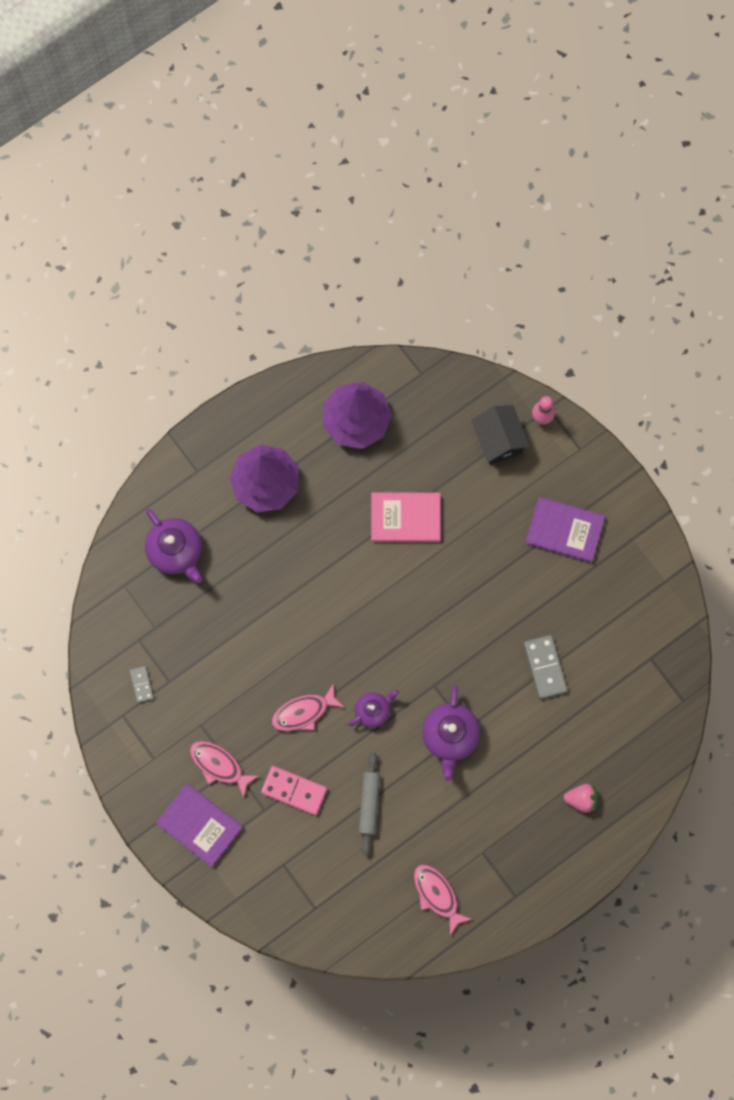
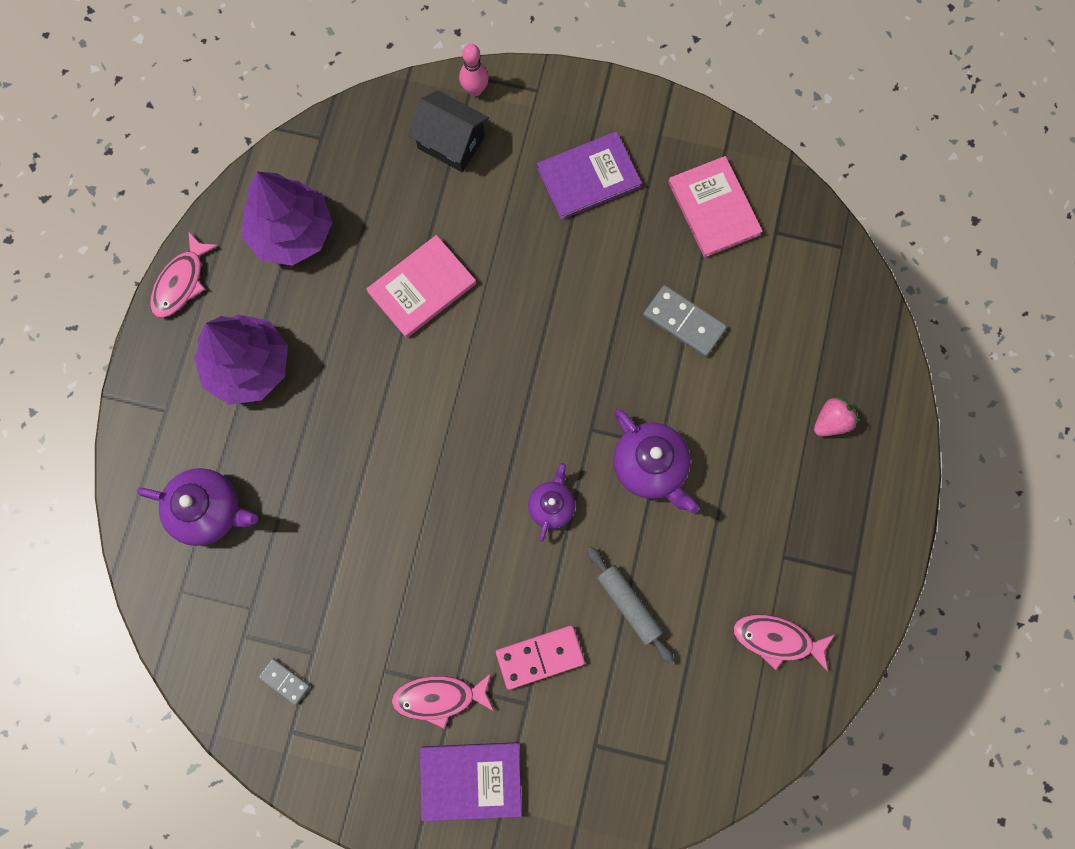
camera: 40 degrees left, 0 degrees up
pink fish [272,683,345,731] -> pink fish moved to [150,231,219,318]
none -> pink book [668,156,763,258]

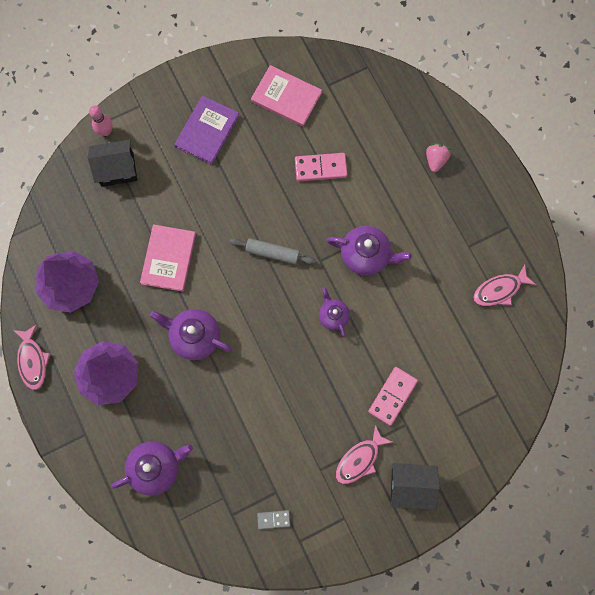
camera: 40 degrees left, 0 degrees up
purple book [420,742,522,821] -> black house [391,463,440,510]
grey rolling pin [587,547,674,664] -> grey rolling pin moved to [229,238,316,265]
grey domino [643,285,727,357] -> pink domino [295,153,347,182]
none -> purple teapot [150,309,233,360]

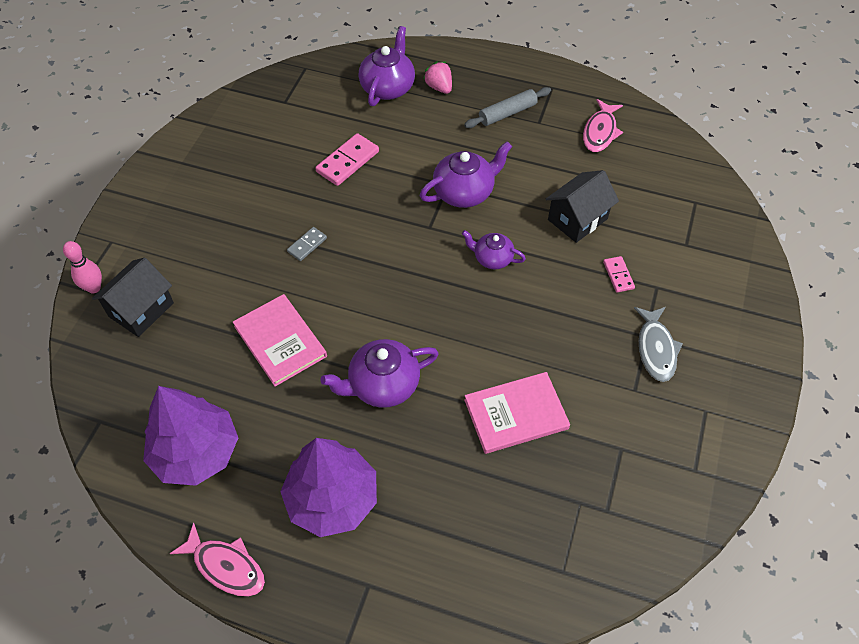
camera: 45 degrees left, 20 degrees down
purple teapot [111,441,193,496] -> purple teapot moved to [359,26,415,106]
purple book [174,96,239,165] -> none
grey rolling pin [229,238,316,265] -> grey rolling pin moved to [464,87,551,128]
pink book [251,65,322,127] -> pink book moved to [464,372,570,454]
grey domino [257,510,291,529] -> grey domino moved to [287,227,327,261]
pink fish [336,425,392,484] -> grey fish [634,307,683,382]
pink domino [368,367,418,426] -> pink domino [603,256,635,293], size x0.58
black house [391,463,440,510] -> black house moved to [546,170,619,243]

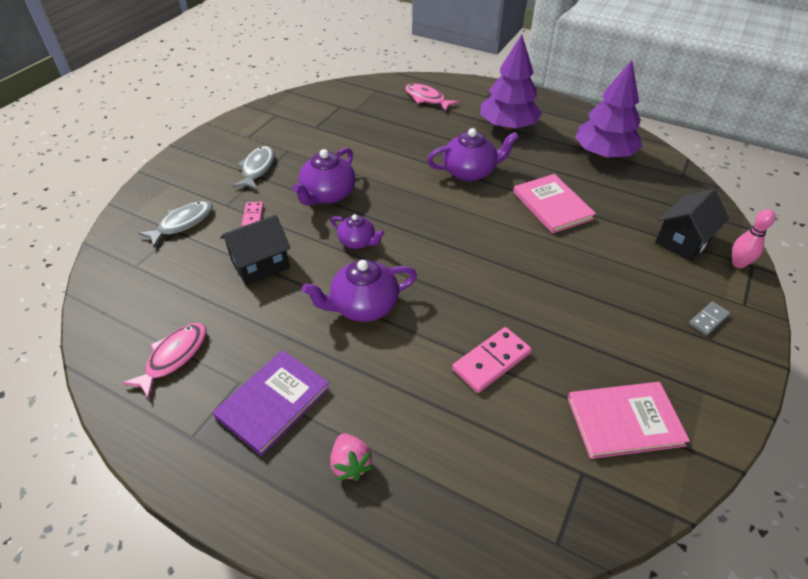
camera: 170 degrees left, 10 degrees down
pink fish [170,522,265,597] -> pink fish moved to [405,84,459,112]
grey domino [287,227,327,261] -> grey domino moved to [689,301,730,336]
purple teapot [359,26,415,106] -> purple teapot moved to [292,147,356,206]
grey rolling pin [464,87,551,128] -> purple book [212,350,330,456]
pink book [464,372,570,454] -> pink book moved to [568,382,690,459]
none -> grey fish [138,201,213,247]

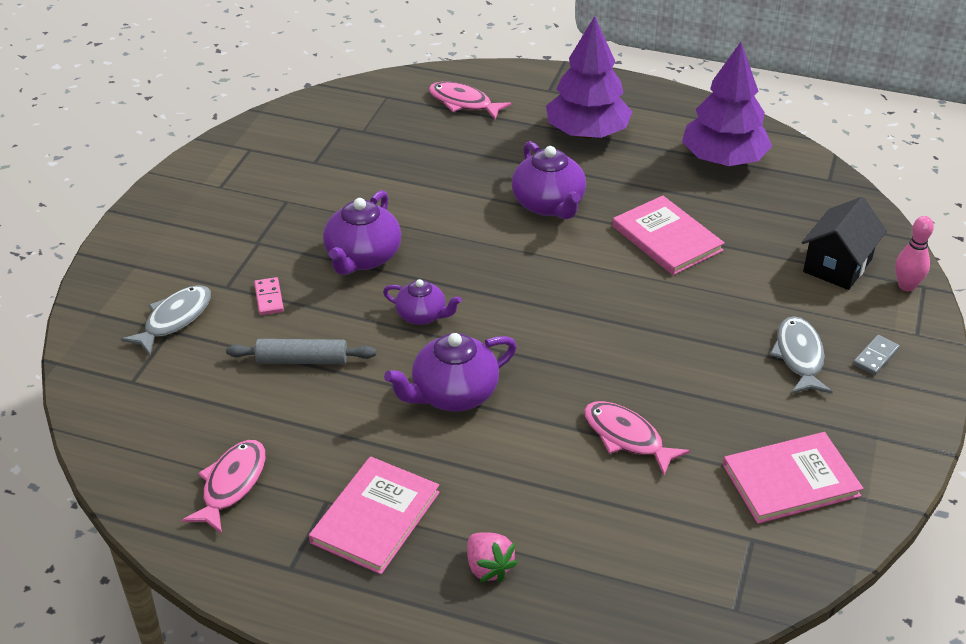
camera: 10 degrees left, 5 degrees down
purple book [212,350,330,456] -> pink book [309,456,440,574]
black house [220,215,291,286] -> grey rolling pin [226,339,376,364]
grey fish [232,146,275,189] -> grey fish moved to [769,316,833,394]
purple teapot [427,128,519,182] -> purple teapot turned 90 degrees clockwise [512,141,586,219]
pink domino [452,327,532,393] -> pink fish [584,401,690,475]

